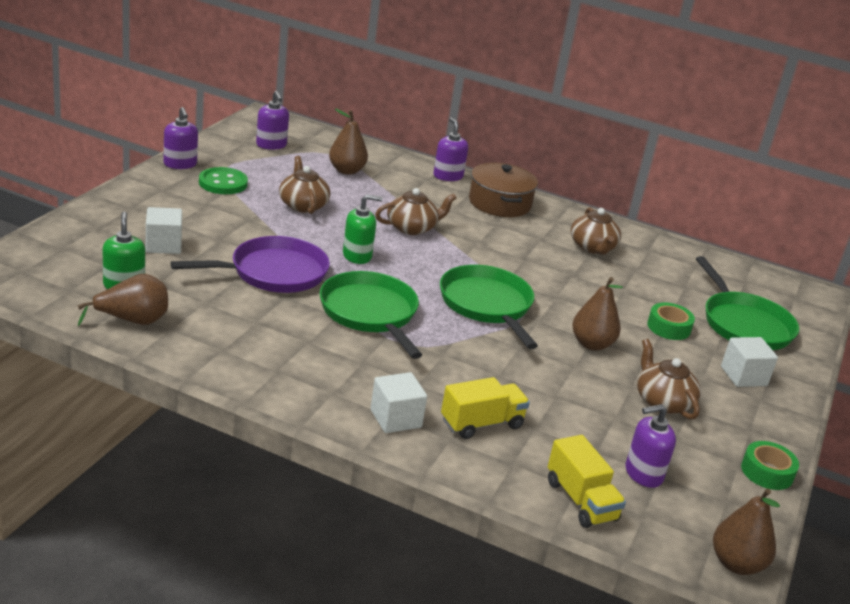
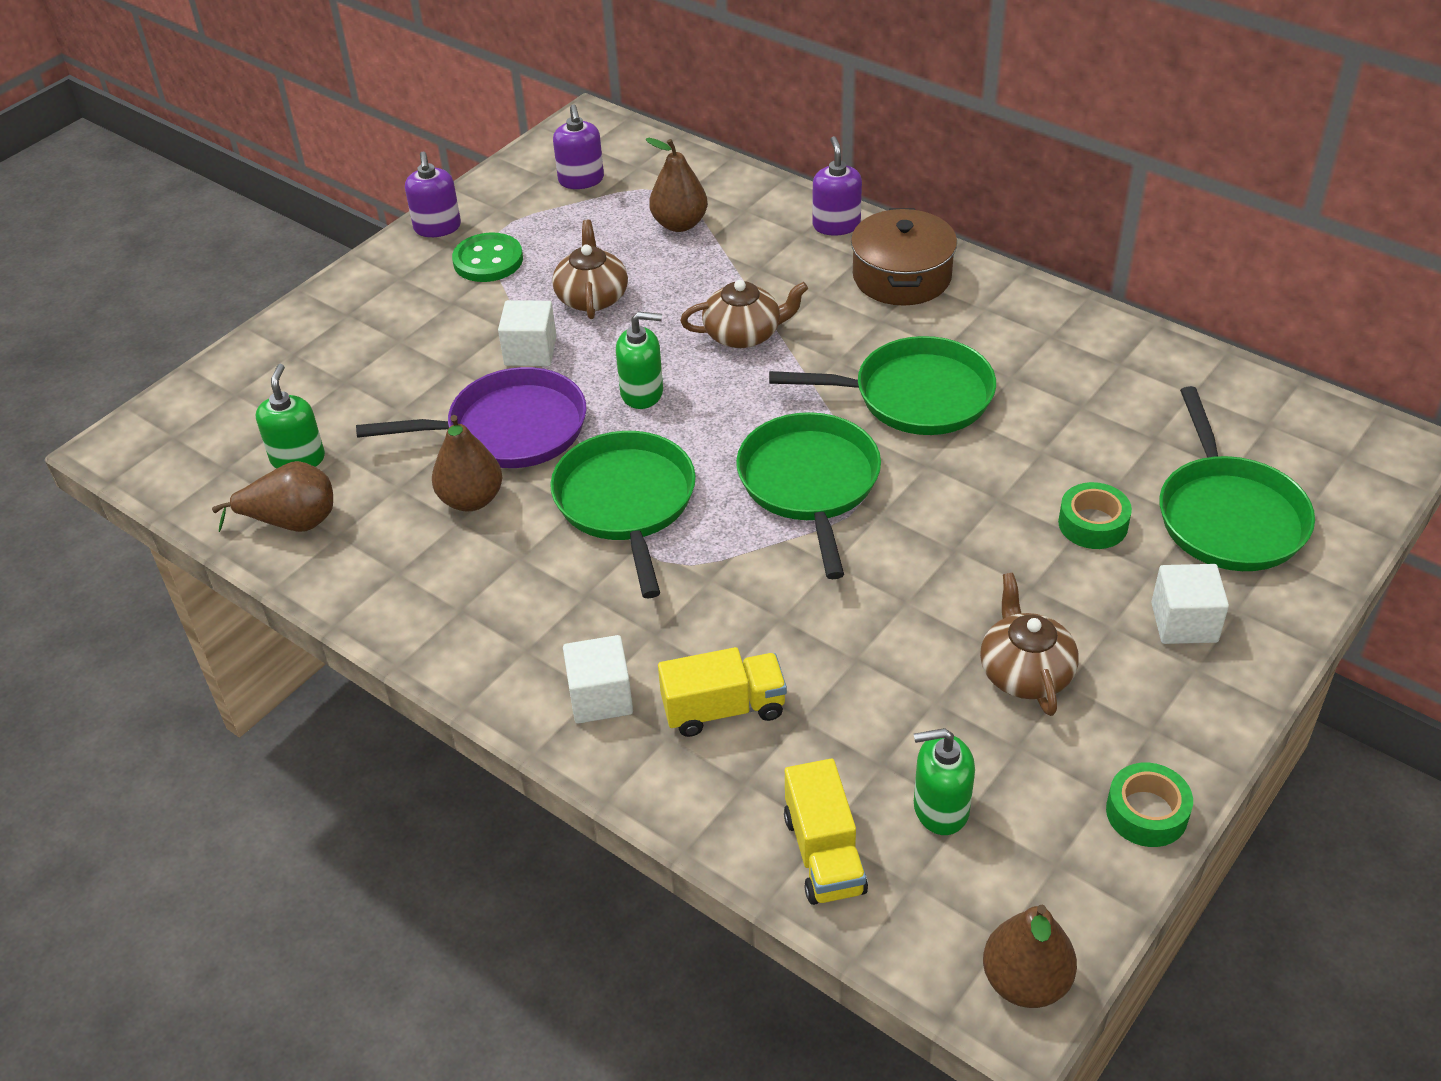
camera: 20 degrees right, 15 degrees up
white cube [146,207,182,254] -> white cube moved to [498,300,557,366]
brown teapot [571,207,621,255] -> none
brown pear [572,277,623,351] -> brown pear moved to [432,415,502,512]
purple soap dispenser [626,404,676,488] -> green soap dispenser [914,728,975,835]
none -> green pan [769,336,996,435]

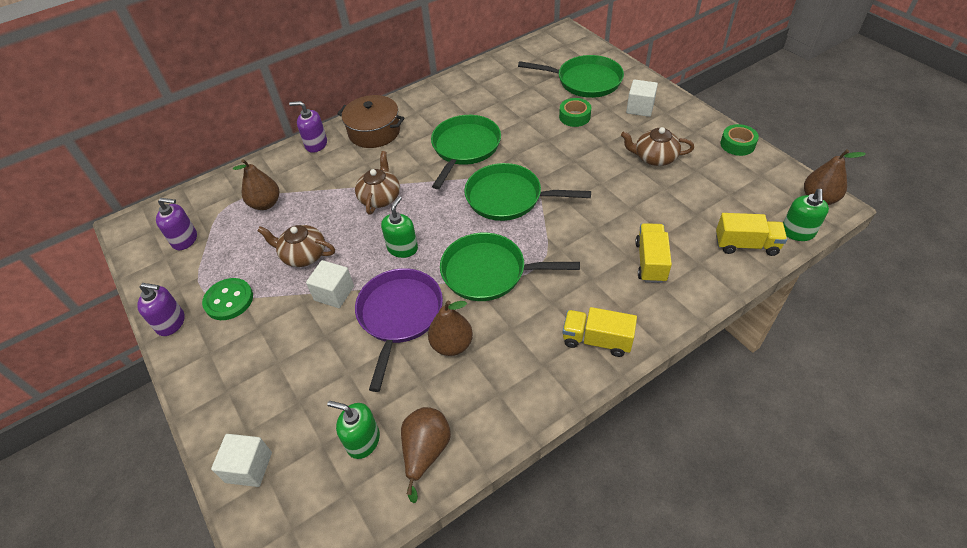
camera: 70 degrees left, 5 degrees up
white cube [563,635,633,724] -> white cube moved to [211,434,272,487]
green soap dispenser [914,728,975,835] -> green soap dispenser moved to [783,189,829,241]
none -> yellow truck [563,307,637,357]

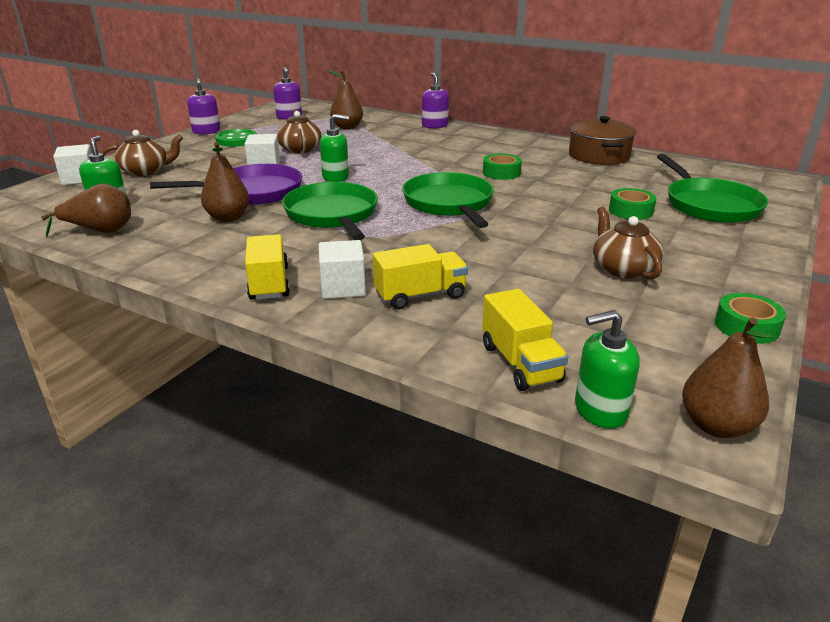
camera: 60 degrees right, 20 degrees down
brown pot [337,95,405,148] -> brown pot moved to [569,116,636,165]
brown teapot [355,151,400,215] -> brown teapot moved to [100,130,183,176]
green pan [431,115,501,189] -> green tape [483,154,522,180]
white cube [626,79,658,117] -> white cube moved to [319,240,366,299]

